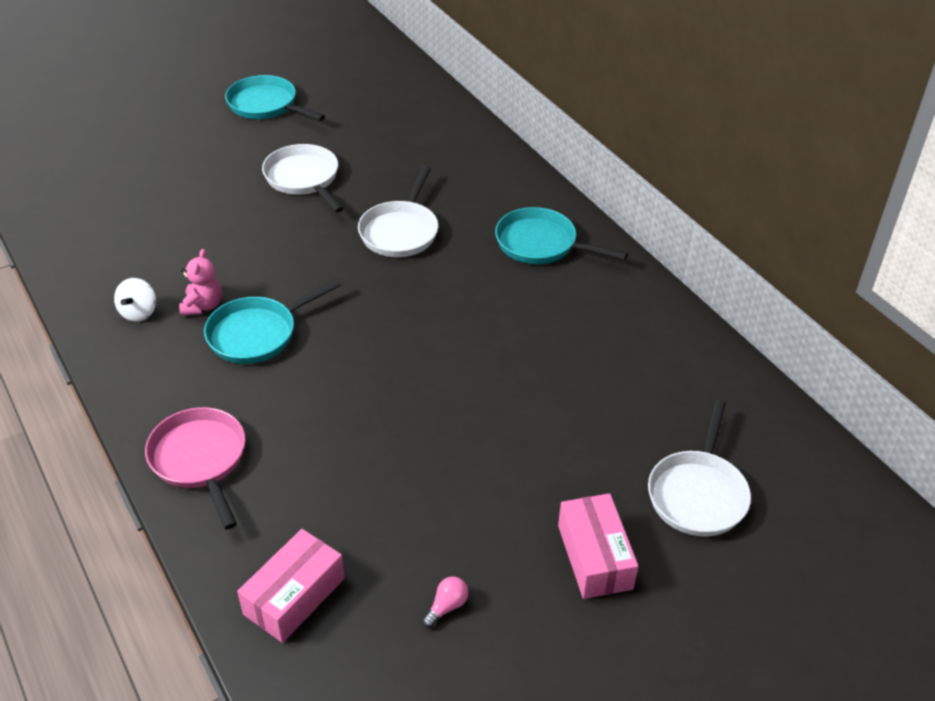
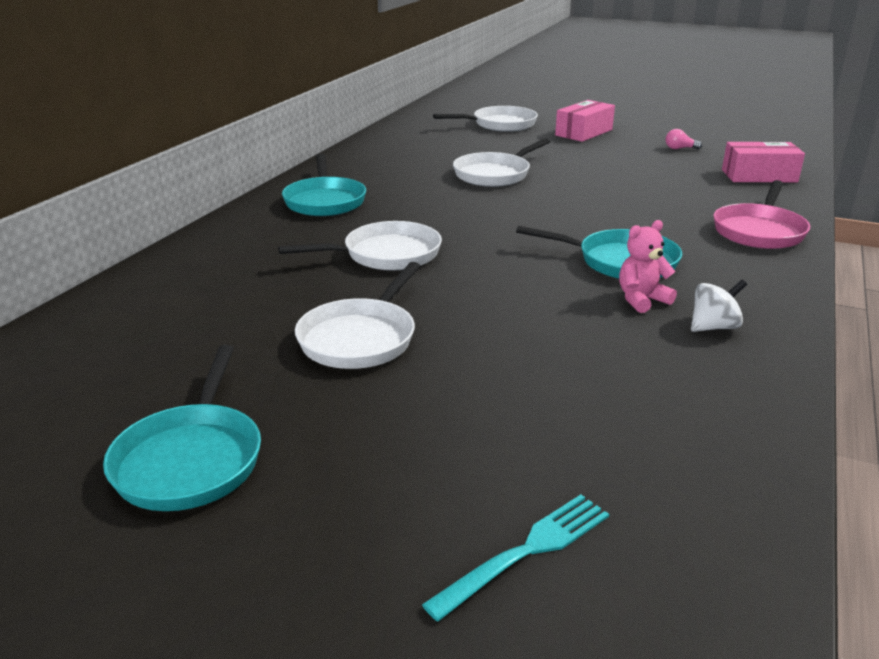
camera: 125 degrees left, 15 degrees down
none -> turquoise fork [422,495,609,621]
none -> white pan [453,138,550,187]

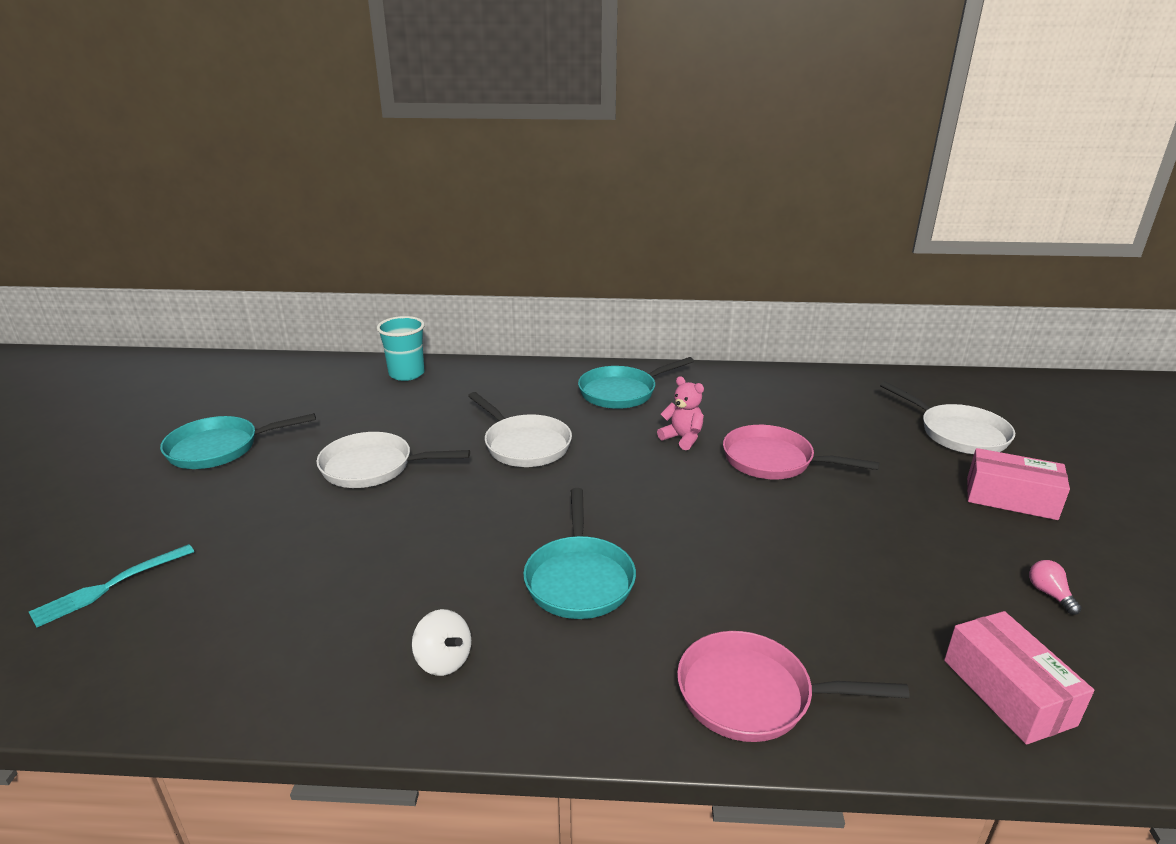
camera: 70 degrees right, 0 degrees up
turquoise fork [422,495,609,621] -> turquoise fork turned 105 degrees clockwise [29,544,194,627]
white pan [453,138,550,187] -> pink pan [723,425,879,479]
pink teddy bear [619,220,677,313] -> pink teddy bear moved to [657,376,704,450]
none -> turquoise cup [377,316,425,381]

